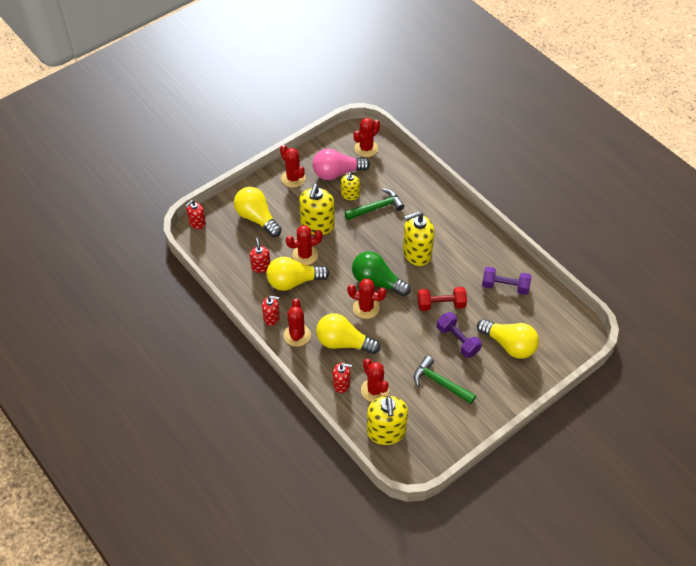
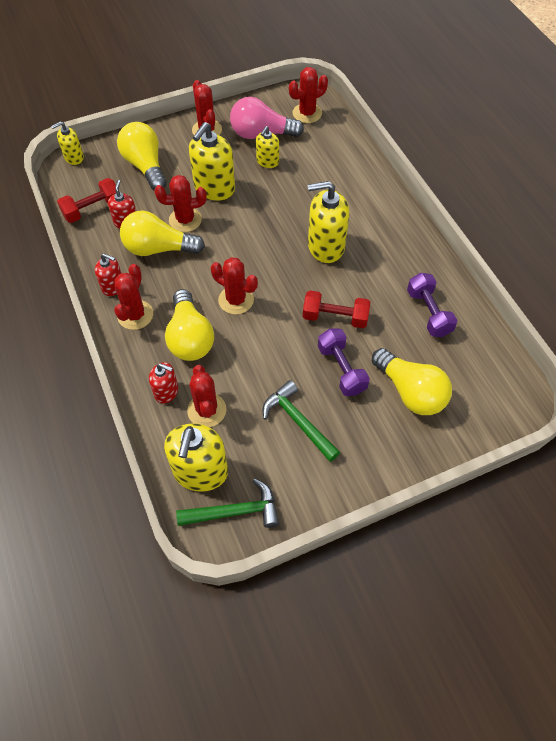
camera: 15 degrees right, 5 degrees up
red soap dispenser [185,200,206,229] -> yellow soap dispenser [51,121,84,165]
yellow light bulb [316,313,380,354] -> yellow light bulb turned 135 degrees counterclockwise [165,289,214,361]
green hammer [344,188,404,220] -> green hammer moved to [176,478,279,528]
green light bulb [352,251,411,296] -> none
purple dumbbell [482,267,531,295] -> purple dumbbell turned 45 degrees clockwise [407,273,458,337]
none -> red dumbbell [57,178,116,223]

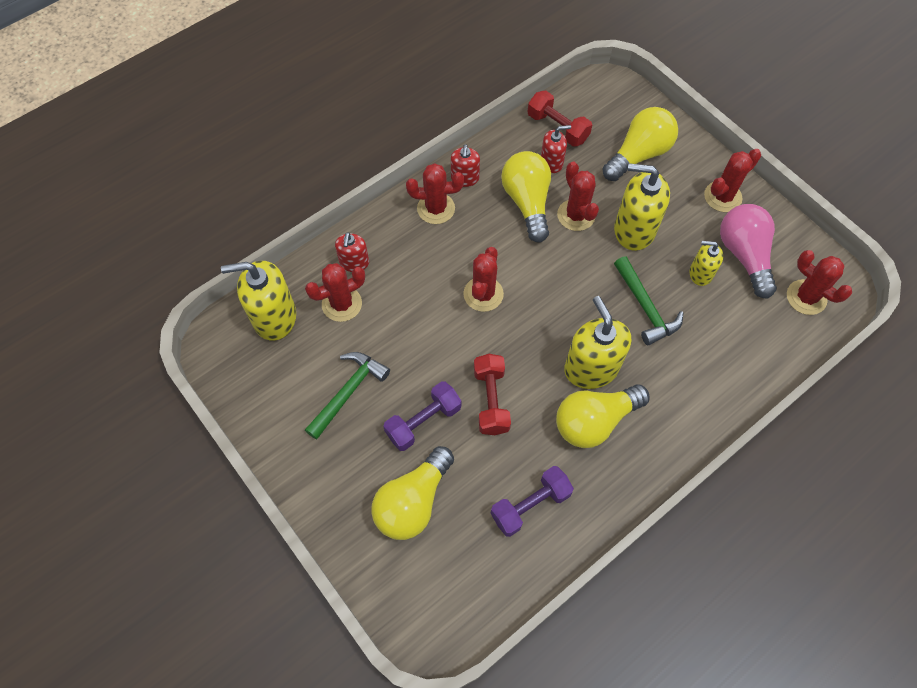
camera: 75 degrees right, 5 degrees up
yellow soap dispenser [51,121,84,165] -> none
yellow light bulb [165,289,214,361] -> yellow light bulb moved to [556,384,649,448]
green hammer [176,478,279,528] -> green hammer moved to [614,256,684,345]

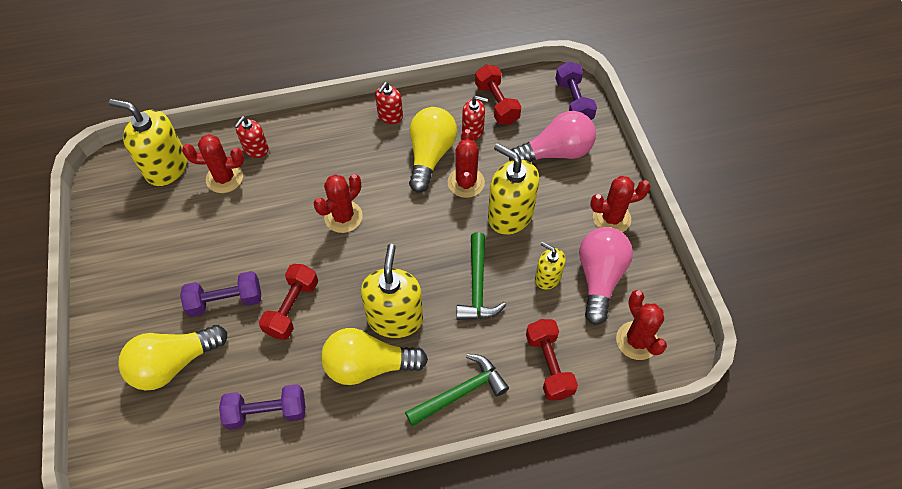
camera: 25 degrees right, 5 degrees down
green hammer [305,352,390,440] -> green hammer moved to [405,354,509,426]
red cactus [406,163,464,224] -> none
yellow light bulb [603,107,678,181] -> pink light bulb [509,111,596,162]
none -> red dumbbell [526,319,578,401]
none -> purple dumbbell [555,61,597,120]

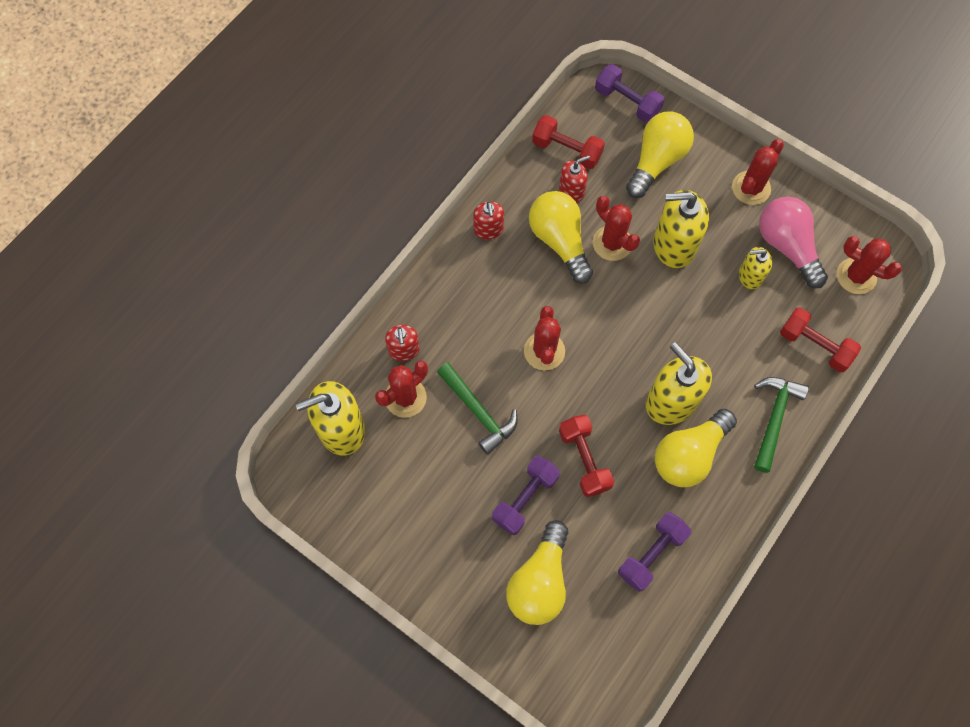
camera: 40 degrees left, 10 degrees up
green hammer [456,232,506,320] -> green hammer moved to [437,363,518,455]
pink light bulb [509,111,596,162] -> yellow light bulb [626,111,694,198]

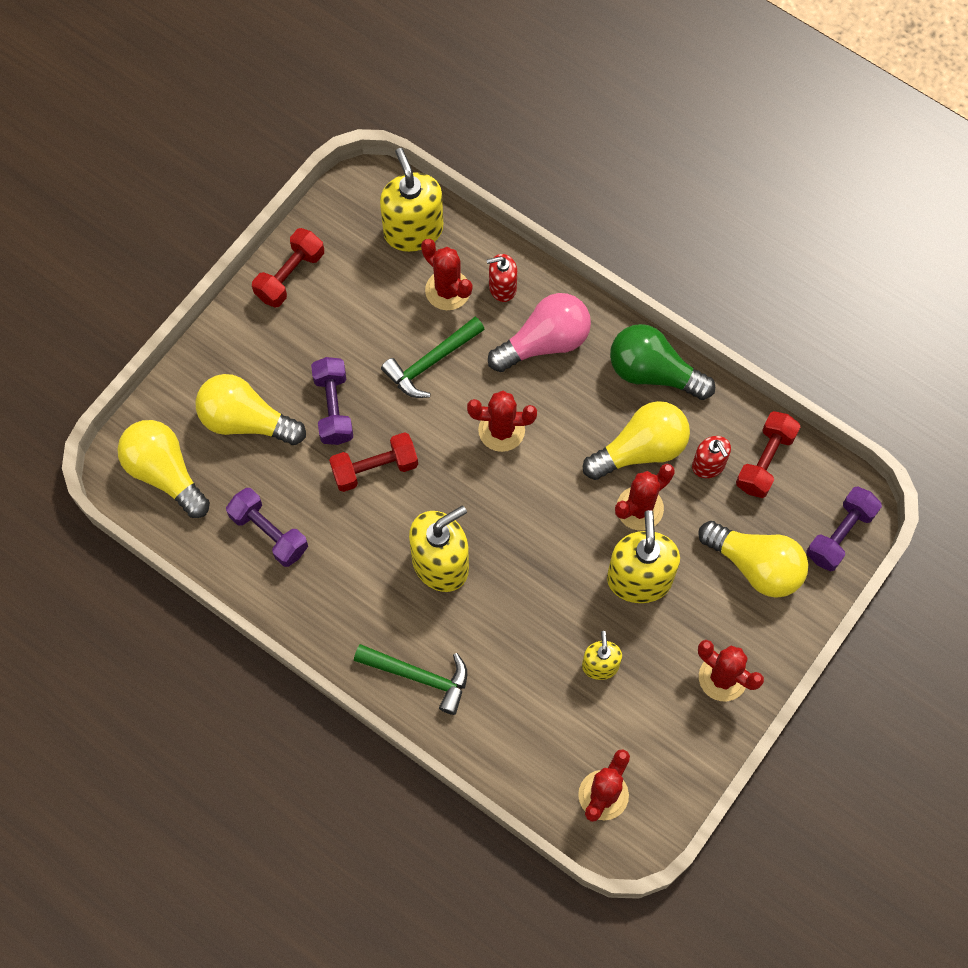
camera: 90 degrees right, 0 degrees up
red soap dispenser [473,201,504,240] -> green light bulb [610,324,715,400]
purple dumbbell [492,455,560,535] -> purple dumbbell turned 45 degrees clockwise [311,357,353,445]
yellow light bulb [655,409,737,487] -> yellow light bulb moved to [117,420,210,518]
pink light bulb [759,197,828,288] -> pink light bulb moved to [488,293,591,372]
red dumbbell [780,307,861,372] -> red dumbbell moved to [252,228,324,308]

